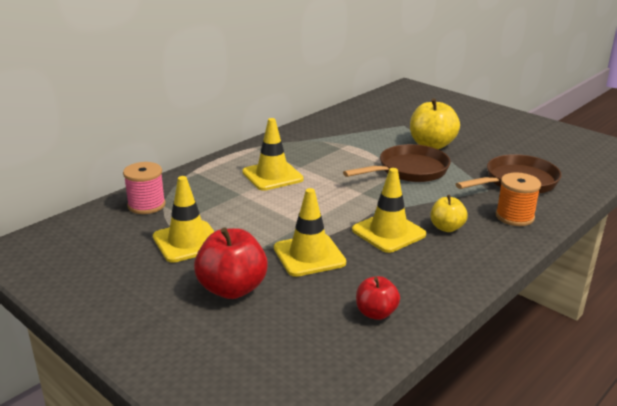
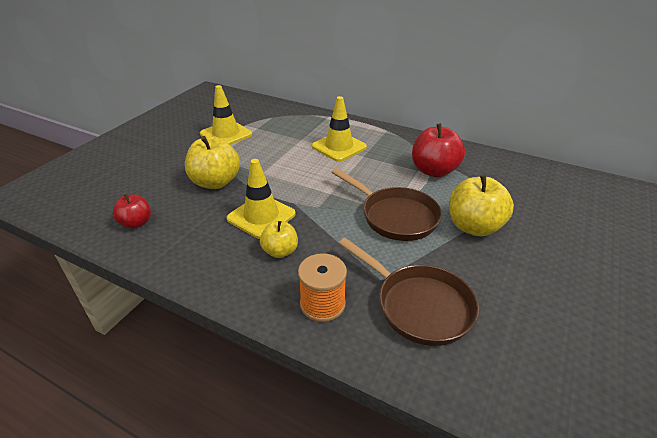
camera: 75 degrees right, 10 degrees up
pink spool [123,162,166,214] -> none
red apple [194,228,268,299] -> red apple moved to [412,123,465,177]
yellow traffic cone [274,188,346,277] -> yellow apple [185,136,240,189]

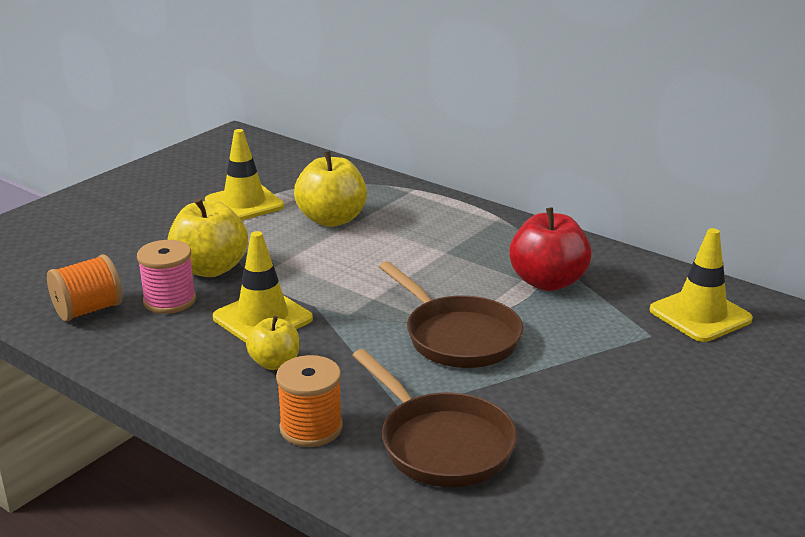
camera: 10 degrees right, 10 degrees down
red apple [113,194,151,229] -> orange spool [47,254,123,321]
yellow traffic cone [312,96,367,162] -> yellow traffic cone moved to [650,228,753,342]
yellow apple [449,175,514,236] -> yellow apple moved to [294,151,367,227]
none -> pink spool [137,240,196,314]

